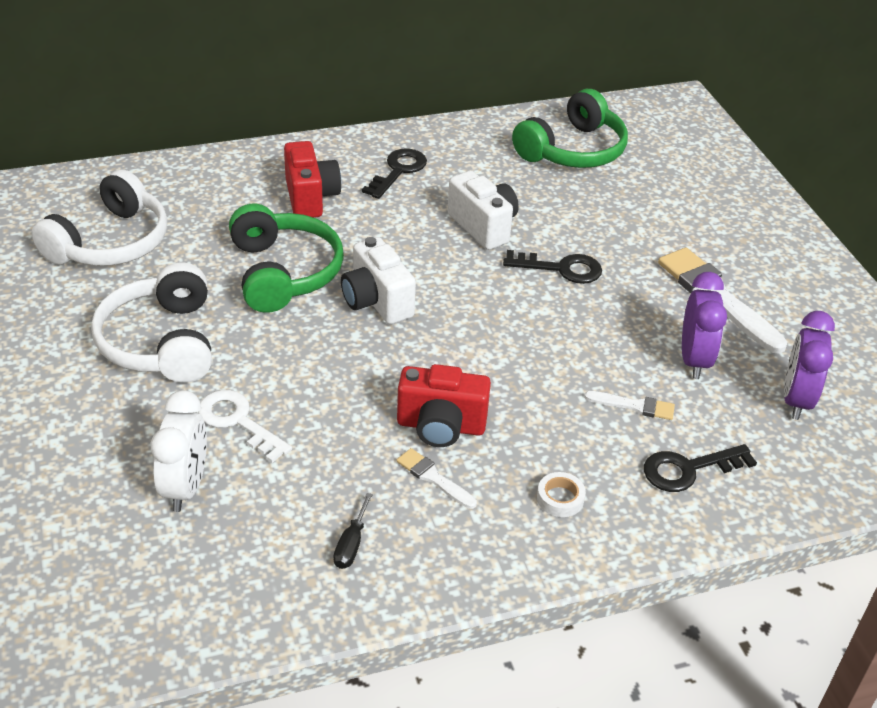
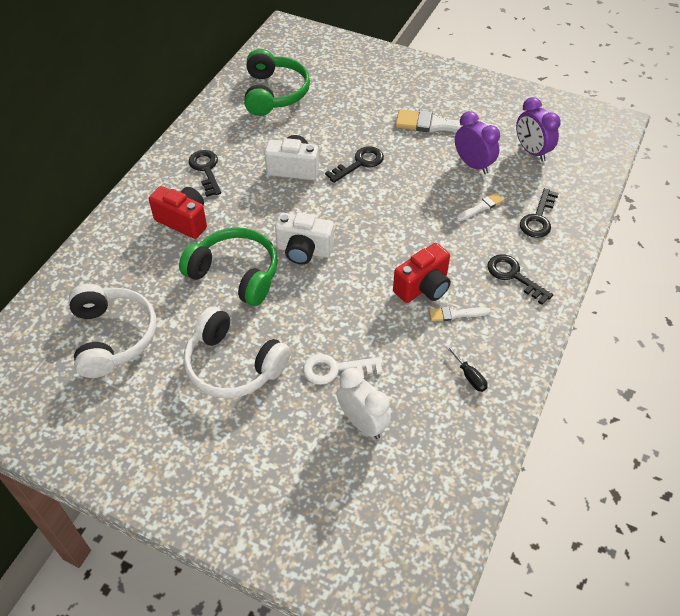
camera: 45 degrees left, 10 degrees up
white tape [537,472,586,517] -> black key [487,254,553,305]

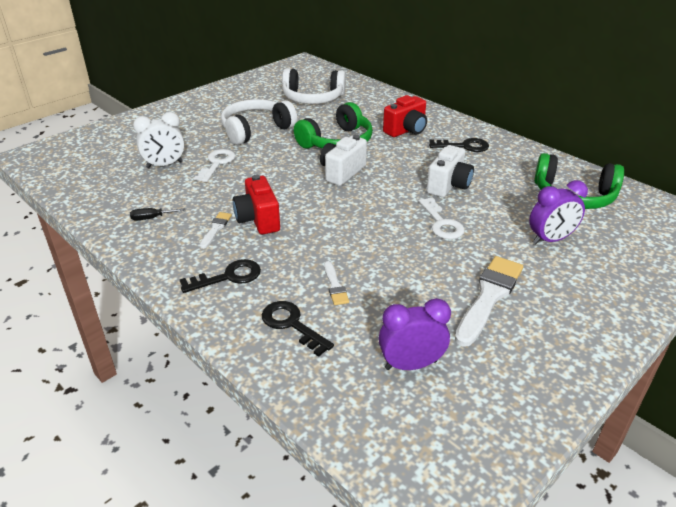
camera: 110 degrees right, 15 degrees down
black key [325,146,384,183] -> white key [418,197,465,239]
purple clock [455,111,500,174] -> purple clock moved to [529,180,588,244]

